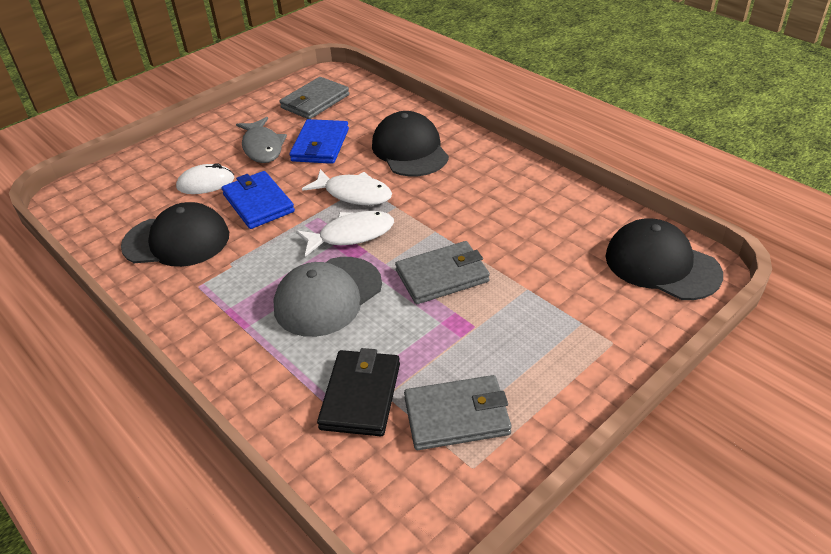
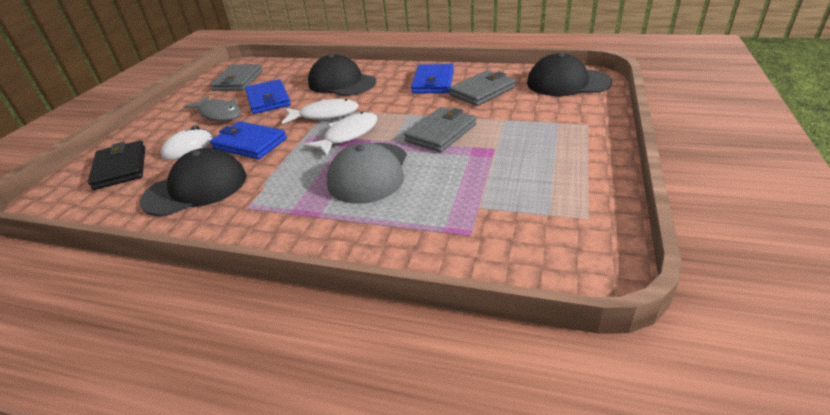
camera: 30 degrees left, 5 degrees down
black wallet [317,348,400,436] -> black wallet moved to [88,140,145,190]
grey wallet [404,375,512,450] -> grey wallet moved to [449,70,516,106]
none -> blue wallet [411,64,454,94]

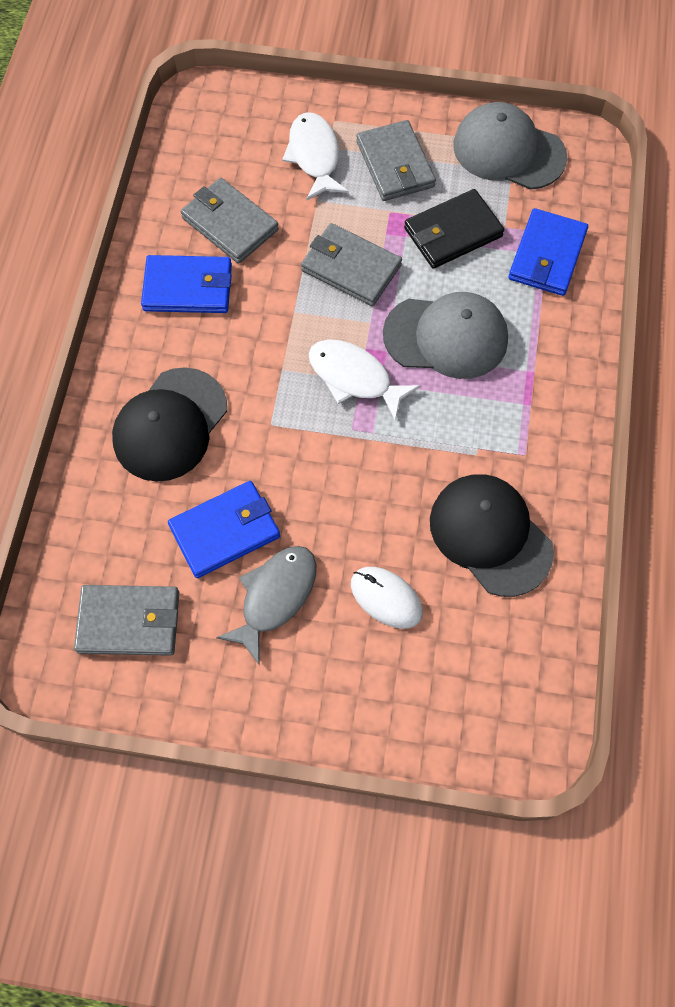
camera: 100 degrees left, 30 degrees up
black wallet [88,140,145,190] -> black wallet moved to [404,189,504,269]
blue wallet [210,121,287,159] -> blue wallet moved to [508,208,588,296]
white fish [282,99,359,124] -> white fish moved to [282,112,349,200]
black cap [527,53,612,96] -> none
none -> grey wallet [356,120,436,201]
none -> grey cap [453,102,567,190]

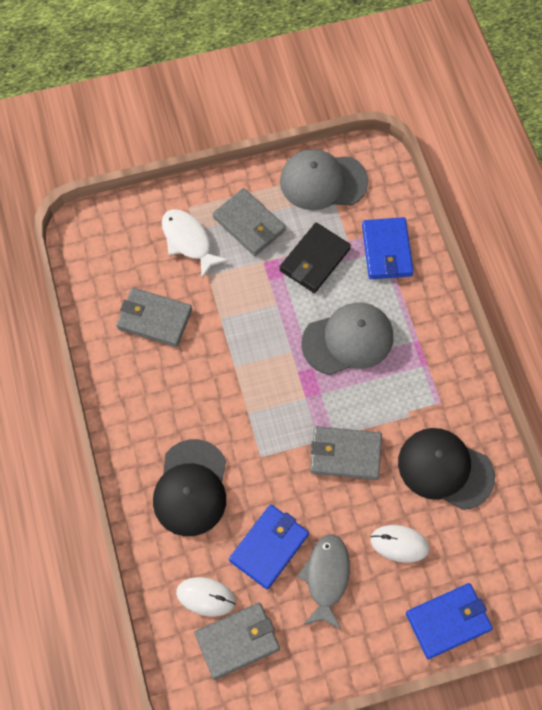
camera: 25 degrees left, 0 degrees up
blue wallet [141,255,232,313] -> blue wallet moved to [406,583,493,659]
grey wallet [301,223,402,306] -> grey wallet moved to [310,426,382,480]
white fish [309,340,421,422] -> none
none -> white mouse [176,577,236,616]

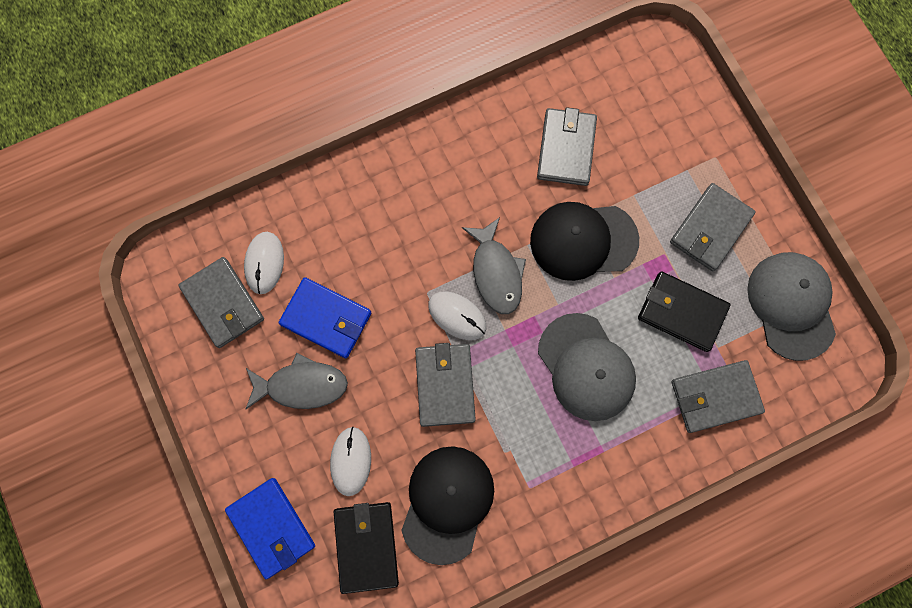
camera: 80 degrees right, 10 degrees up
black cap [153,439,226,536] -> black cap moved to [530,202,639,281]
white fish [162,209,229,278] -> none
blue wallet [362,217,414,279] -> grey wallet [672,360,765,433]
none -> black wallet [334,502,399,594]
none -> white mouse [428,291,486,340]
none -> grey fish [462,217,526,314]

